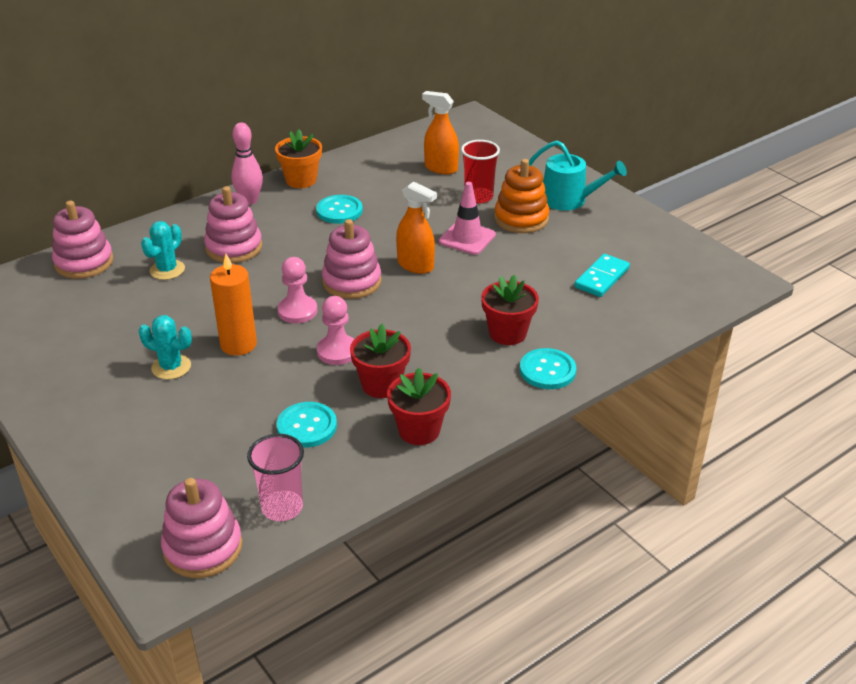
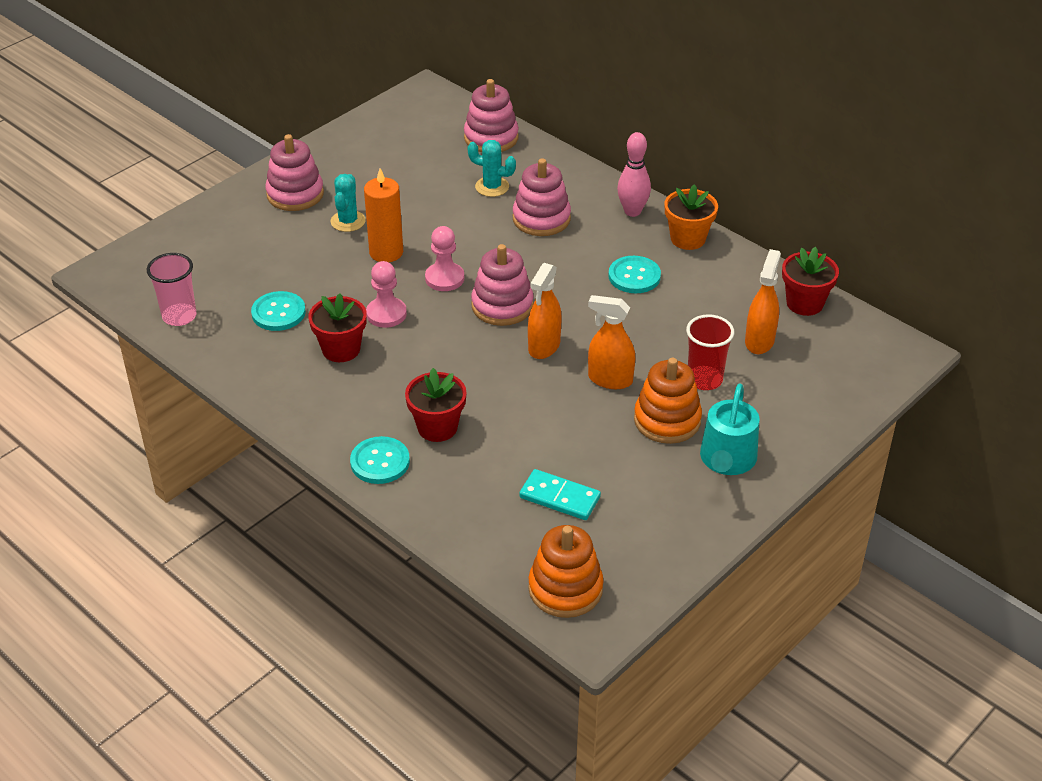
camera: 80 degrees right, 5 degrees up
pink stacking toy [161,478,243,578] -> pink stacking toy moved to [265,134,324,211]
red flower pot [387,368,451,445] -> red flower pot moved to [782,247,839,316]
pink traffic cone [439,182,496,255] -> orange spray bottle [588,295,635,389]
none -> orange stacking toy [528,525,604,618]

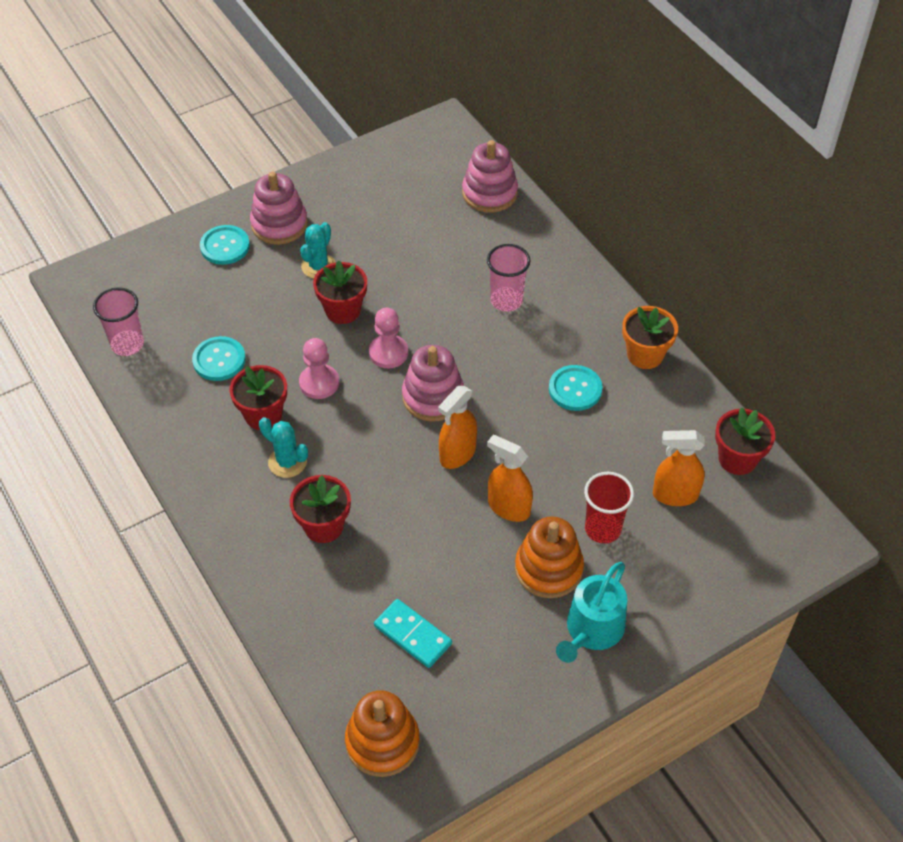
camera: 15 degrees right, 10 degrees up
turquoise button [350,436,410,484] -> turquoise button moved to [200,225,250,265]
orange candle [364,168,403,262] -> red flower pot [313,261,367,324]
turquoise cactus [468,140,516,197] -> turquoise cactus moved to [259,417,308,478]
pink stacking toy [513,158,571,236] -> pink cup [487,244,530,312]
pink bowling pin [617,132,651,217] -> none
orange spray bottle [745,249,781,354] -> orange spray bottle turned 120 degrees counterclockwise [653,430,705,506]

